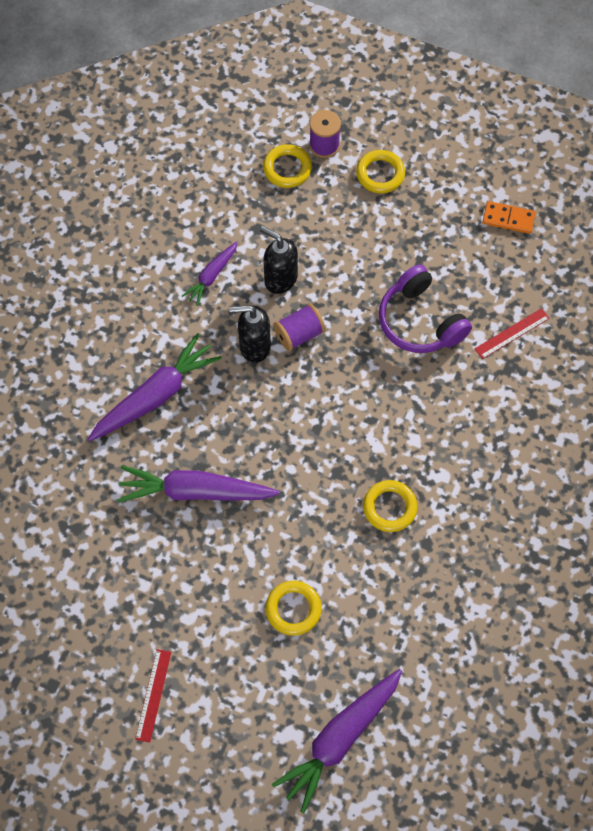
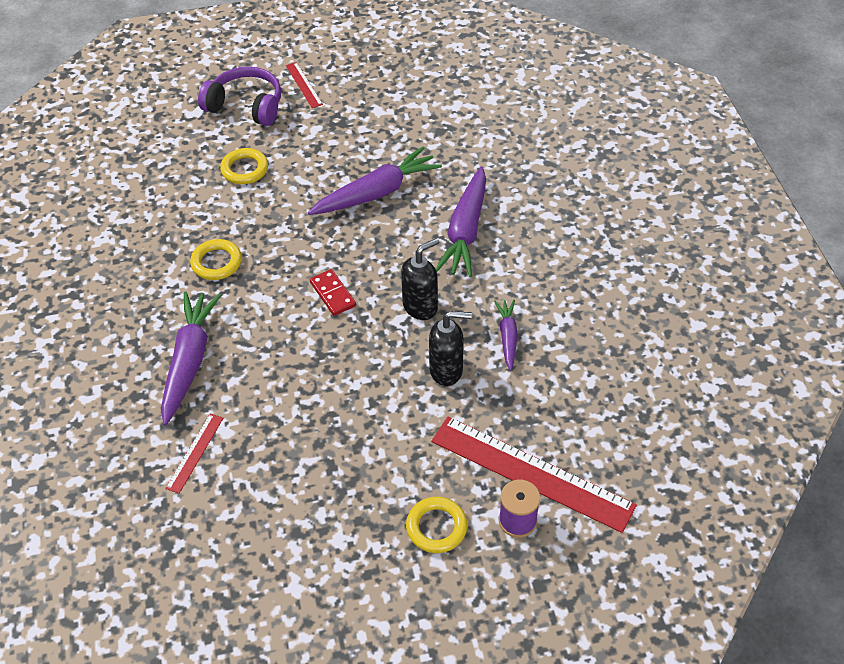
camera: 145 degrees right, 15 degrees down
yellow ring [263,144,312,188] -> red ruler [431,417,637,533]
purple carrot [272,669,402,813] -> purple carrot moved to [161,292,221,426]
purple spool [274,304,326,351] -> none
purple headphones [379,265,472,353] -> purple headphones moved to [198,67,281,126]
orange domino [482,201,536,234] -> none
none -> red domino [310,269,356,316]

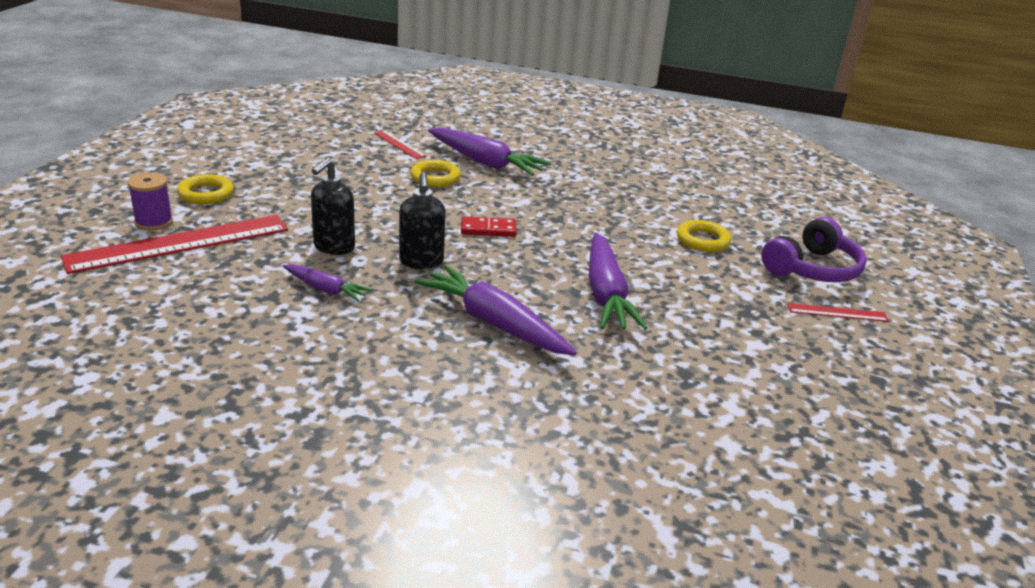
camera: 115 degrees right, 20 degrees down
yellow ring [190,239,242,280] -> yellow ring moved to [411,160,461,187]

